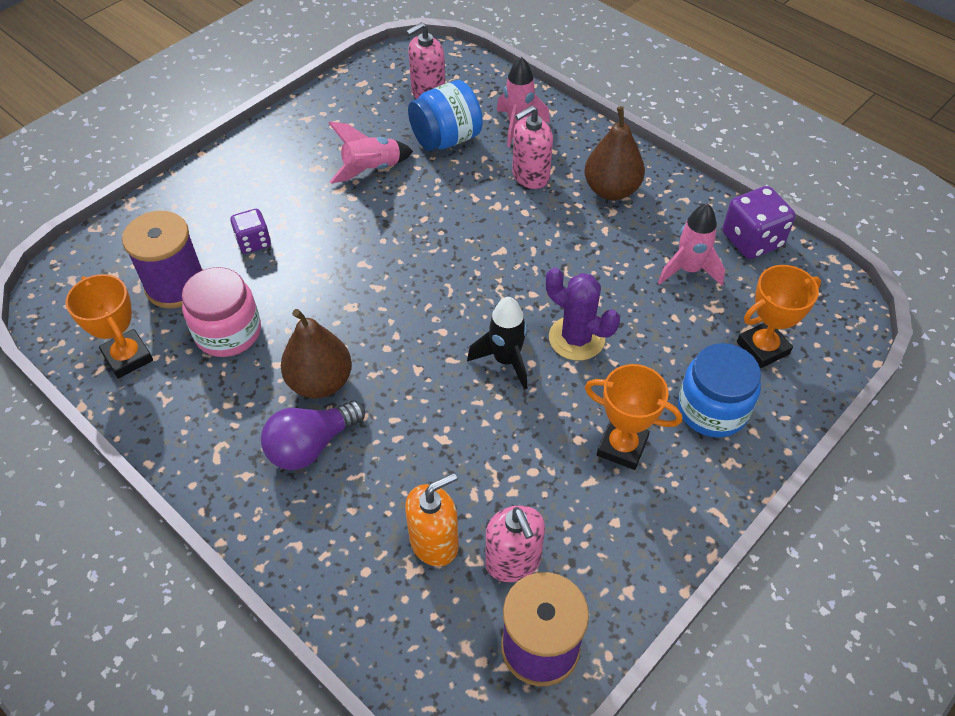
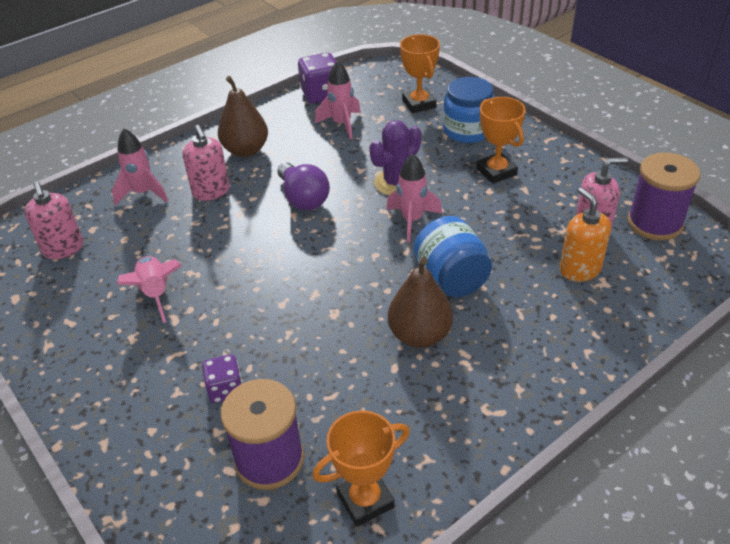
camera: 80 degrees left, 10 degrees down
pink jar [182,267,261,357] -> none
purple light bulb [261,400,365,470] -> purple light bulb moved to [277,162,330,210]
blue jar [408,80,483,151] -> blue jar moved to [414,216,492,297]
black rocket [467,297,527,390] -> pink rocket [386,153,442,242]
orange trophy [585,364,682,470] -> orange trophy turned 60 degrees counterclockwise [476,97,526,184]

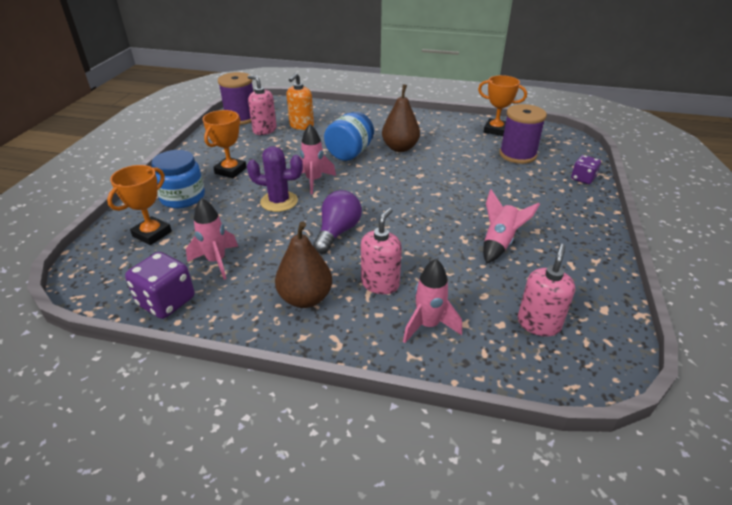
camera: 130 degrees left, 5 degrees down
purple dice [202,355,242,403] -> purple dice moved to [571,155,601,184]

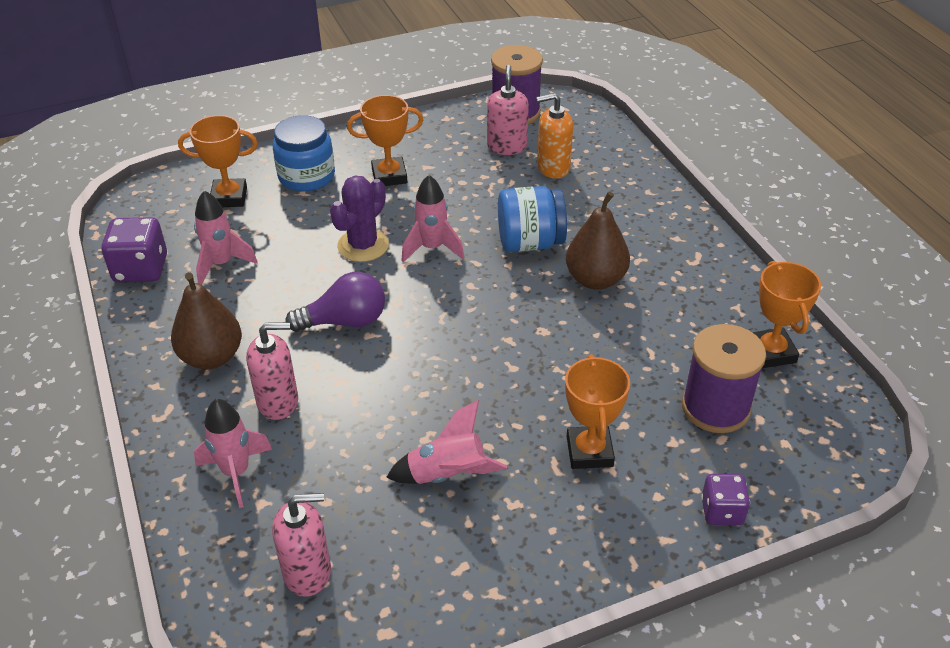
camera: 55 degrees right, 5 degrees up
purple cactus [247,146,303,212] -> purple cactus turned 60 degrees clockwise [330,176,389,262]
none -> orange trophy [565,354,630,469]

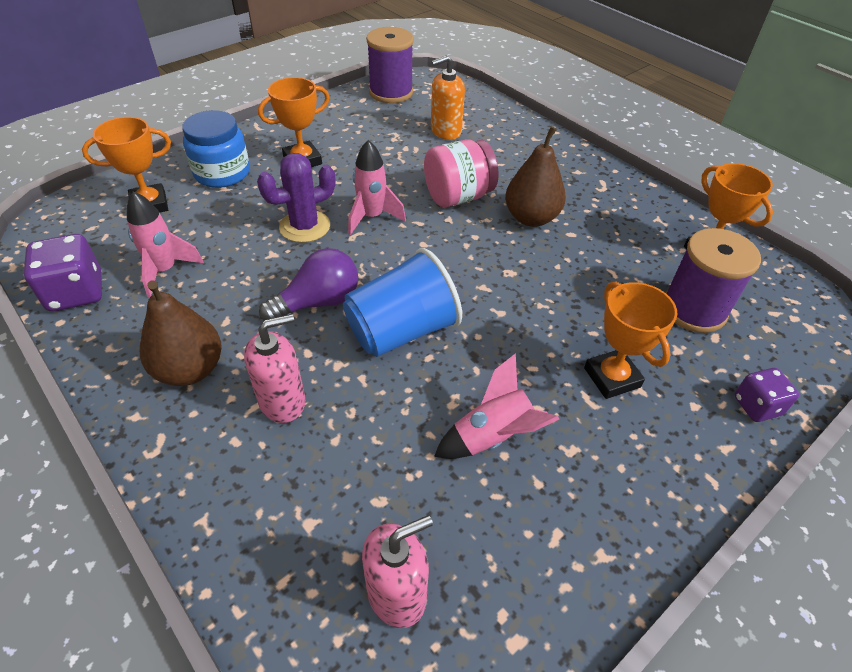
camera: 20 degrees left, 5 degrees up
pink rocket [194,399,272,508] -> none
purple cactus [330,176,389,262] -> purple cactus turned 45 degrees clockwise [257,153,335,243]
pink soap dispenser [487,65,529,155] -> none
blue jar [498,186,567,252] -> pink jar [424,139,499,207]
none -> blue cup [343,248,462,357]

